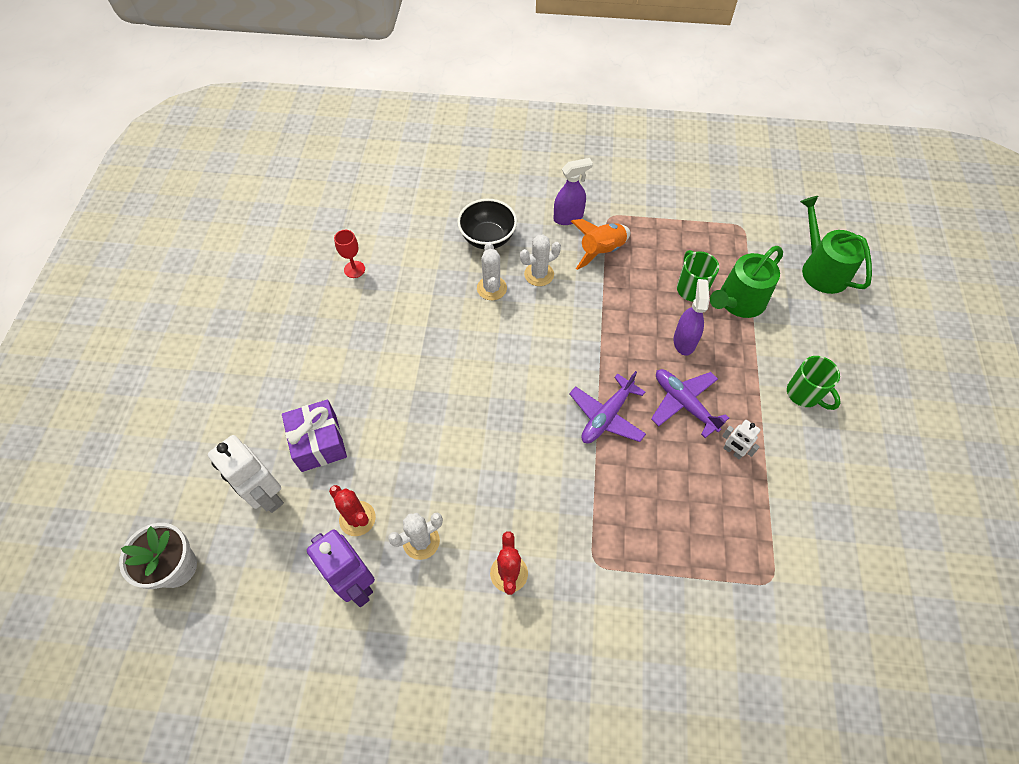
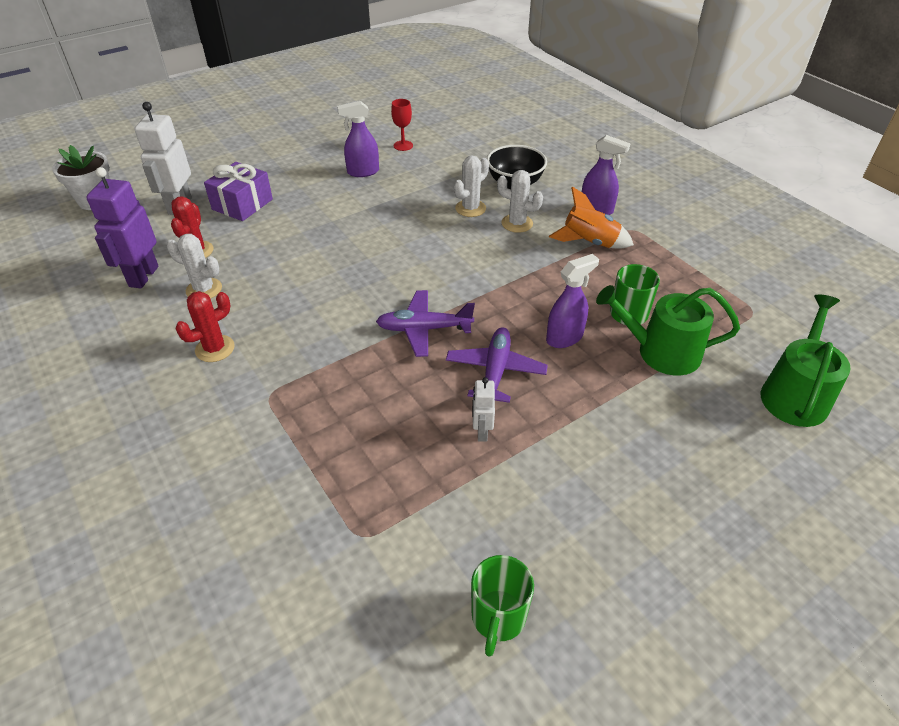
camera: 50 degrees right, 15 degrees down
green mug [787,356,841,410] -> green mug moved to [471,555,534,657]
none -> purple spray bottle [337,101,379,177]

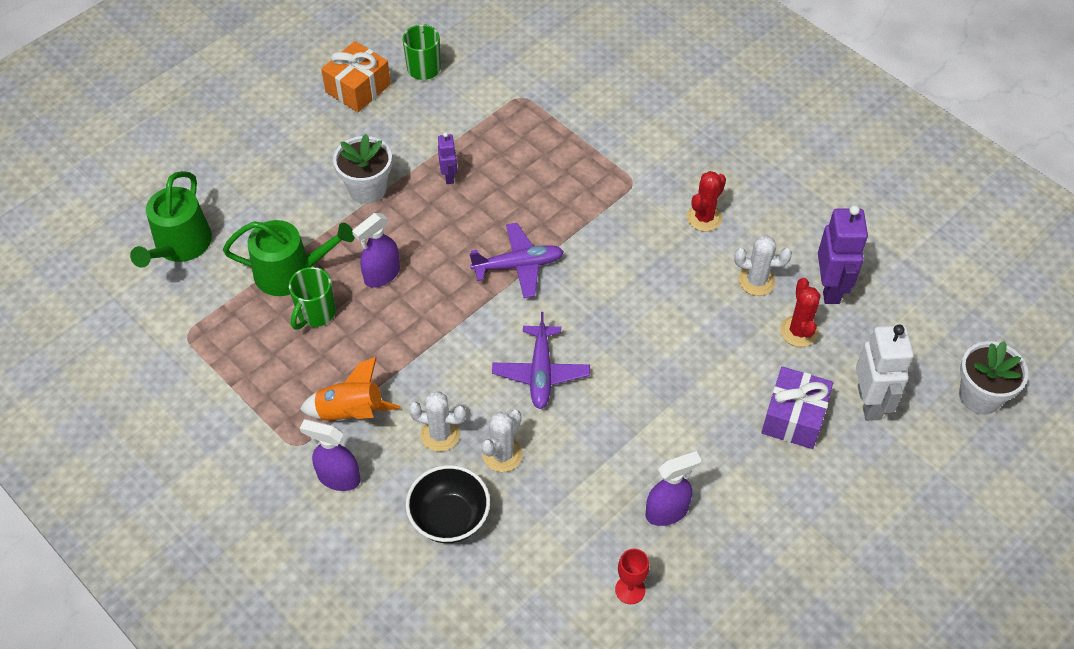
camera: 170 degrees right, 10 degrees up
purple plane [446,327,548,403] -> purple plane moved to [492,312,590,409]
white robot [472,377,495,442] -> purple robot [438,132,457,184]
none -> orange gift [321,41,391,112]
none -> white flower pot [333,134,392,204]

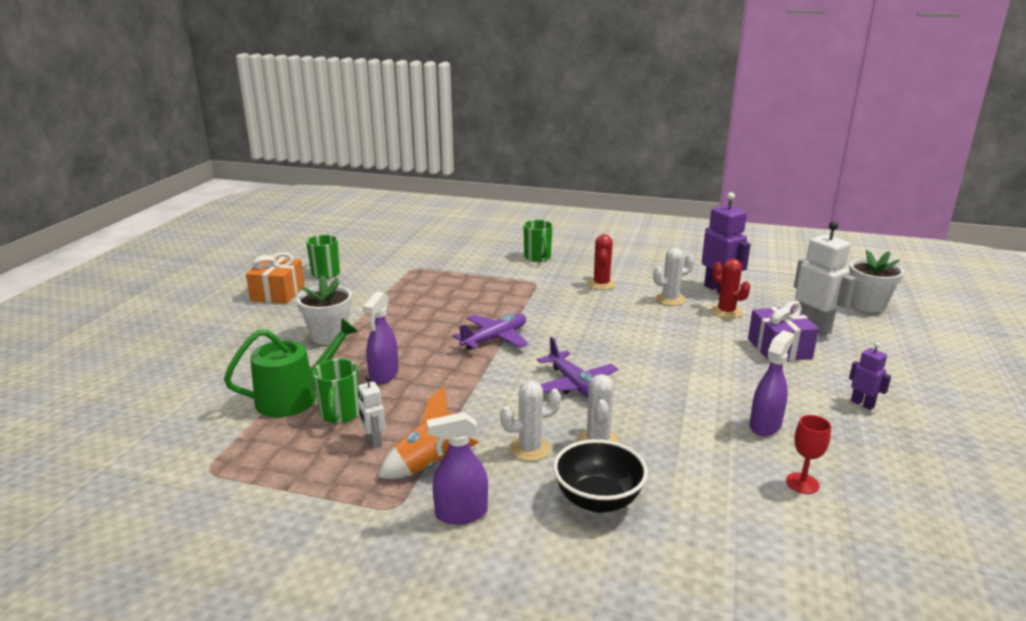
camera: 30 degrees left, 30 degrees down
green watering can [130,171,212,268] -> none
purple robot [438,132,457,184] -> purple robot moved to [849,342,891,410]
none -> white robot [358,376,385,448]
none -> green mug [523,220,553,262]

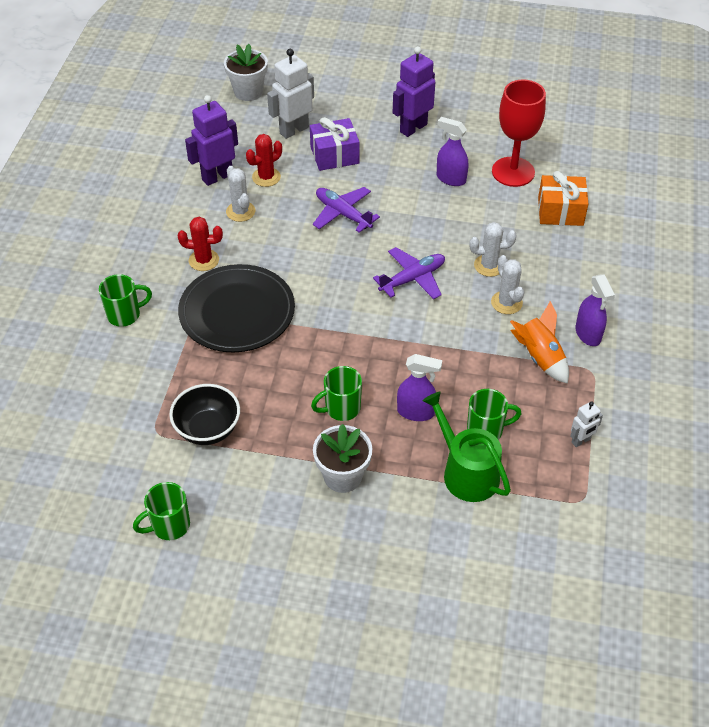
camera: 95 degrees left, 25 degrees up
orange gift [246,252,305,304] -> orange gift moved to [538,171,589,226]
white robot [358,376,385,448] -> white robot moved to [570,401,603,447]
purple plane [453,314,528,350] -> purple plane moved to [313,187,380,233]
black bowl [553,439,648,513] -> black bowl moved to [169,384,240,445]
red goblet [786,415,831,494] -> red goblet [492,79,546,187], size x2.12
purple robot [849,342,891,410] -> purple robot [393,46,435,137], size x1.89
none -> black plate [178,264,295,352]
none -> green mug [311,366,362,421]

